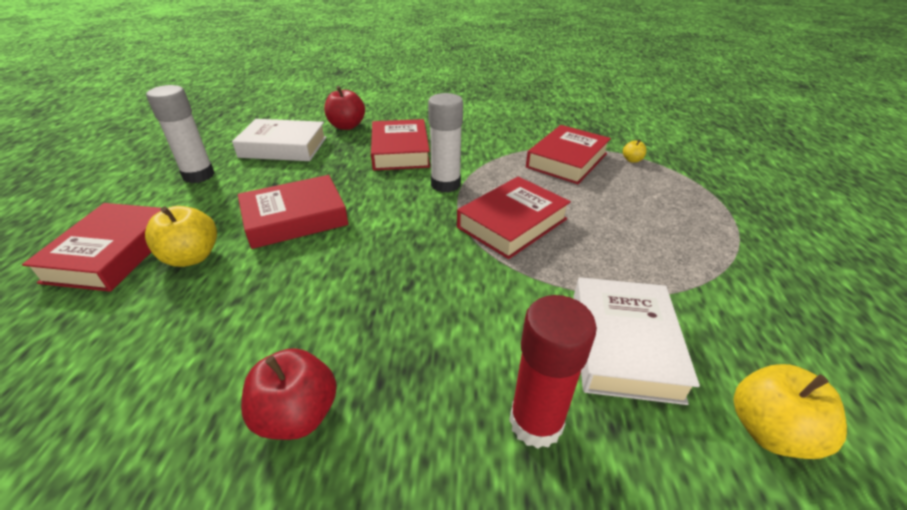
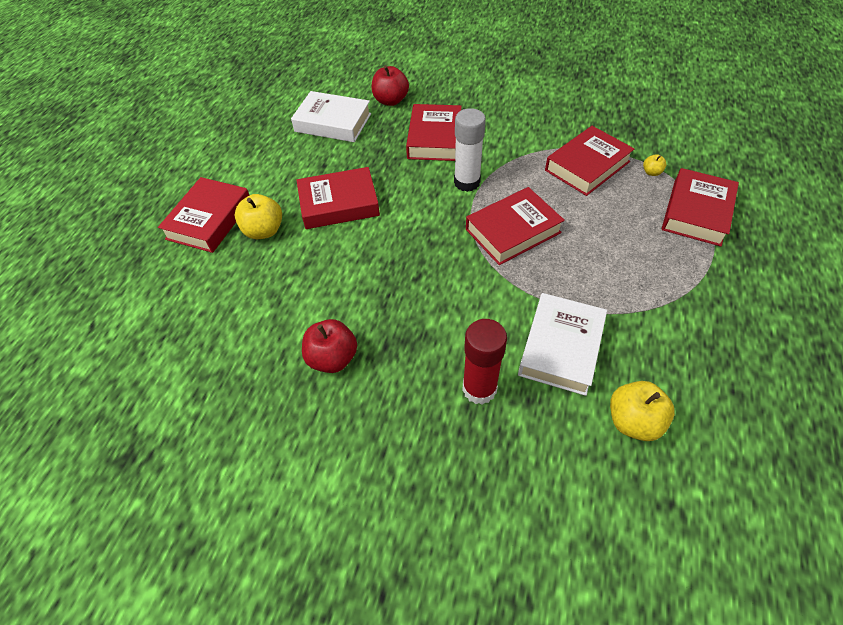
camera: 15 degrees right, 15 degrees up
white glue stick [146,85,215,183] -> none
none -> red book [662,168,739,246]

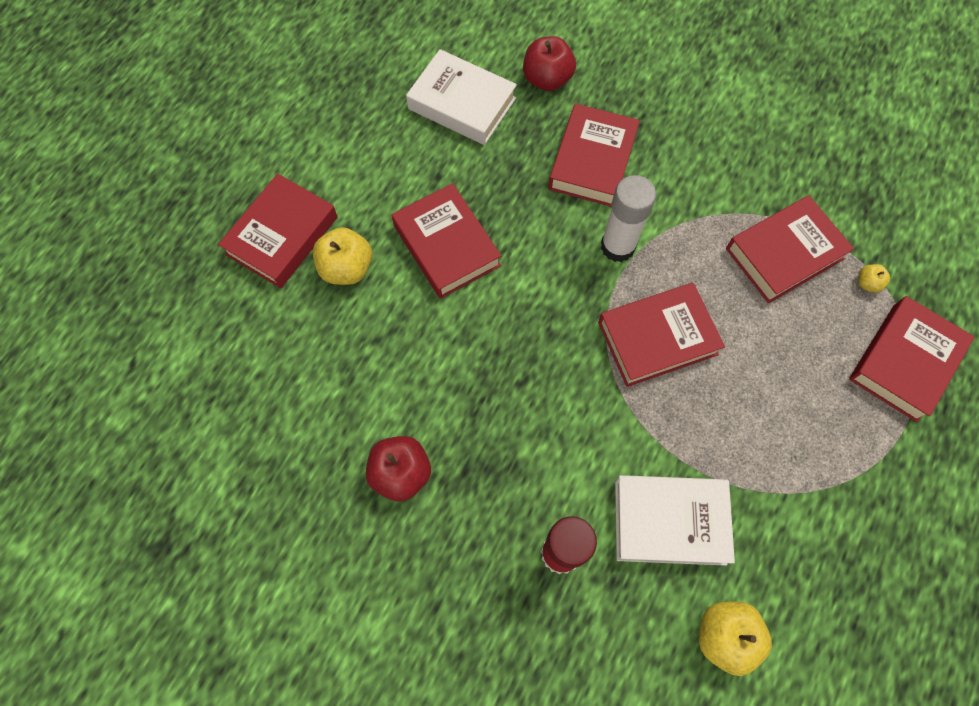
camera: 10 degrees right, 15 degrees up
red book [297,167,380,229] -> red book turned 60 degrees clockwise [392,183,501,299]
white book [518,293,607,396] -> white book turned 60 degrees clockwise [615,475,735,566]

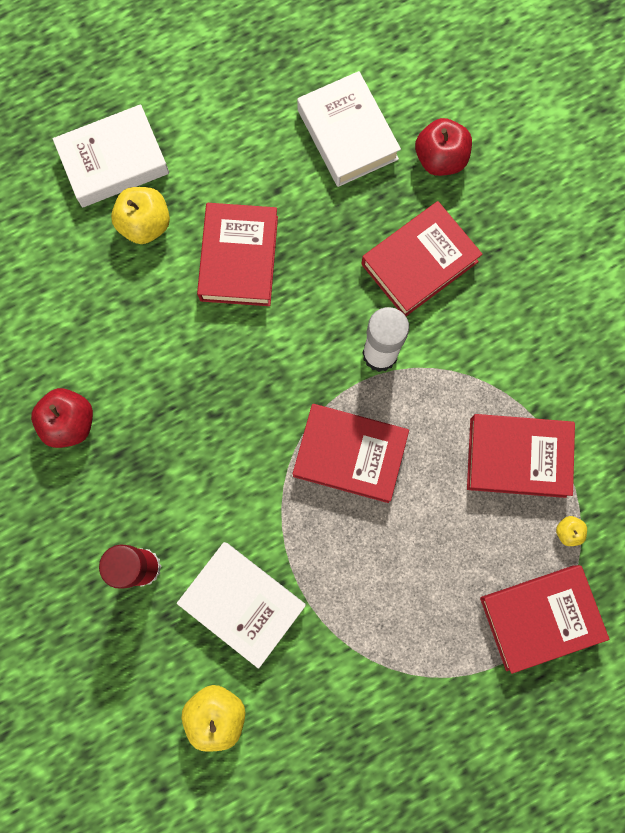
camera: 35 degrees right, 10 degrees up
red book [218,174,338,288] -> white book [53,104,169,207]

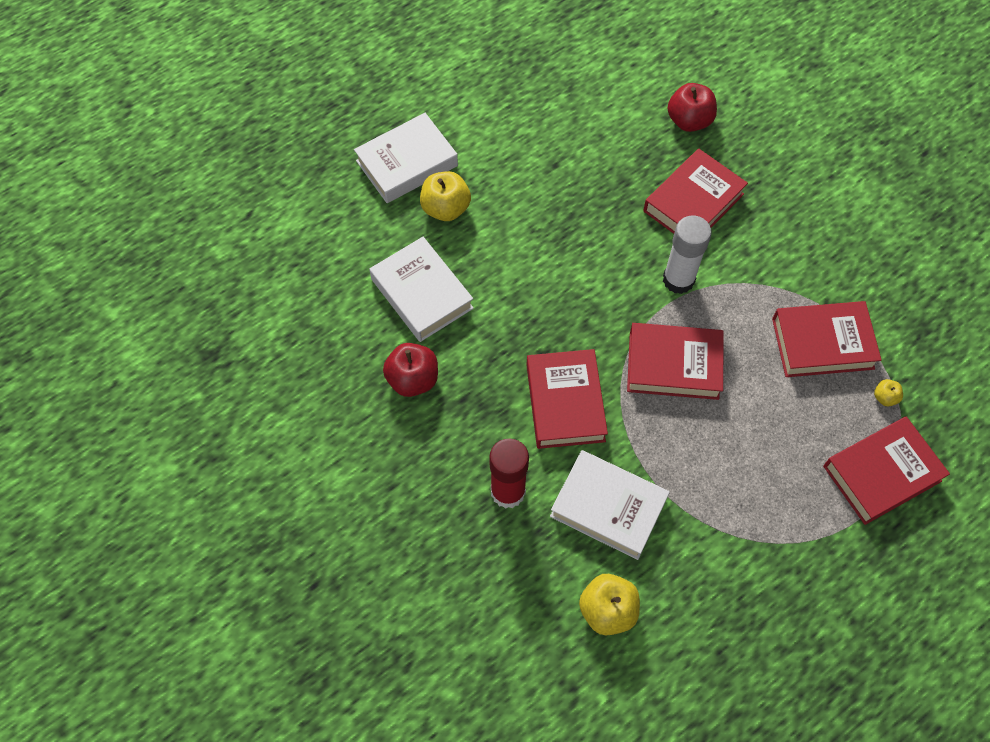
camera: 10 degrees left, 15 degrees down
red book [197,203,278,306] -> red book moved to [526,349,608,449]
white book [297,71,401,187] -> white book moved to [369,237,474,342]

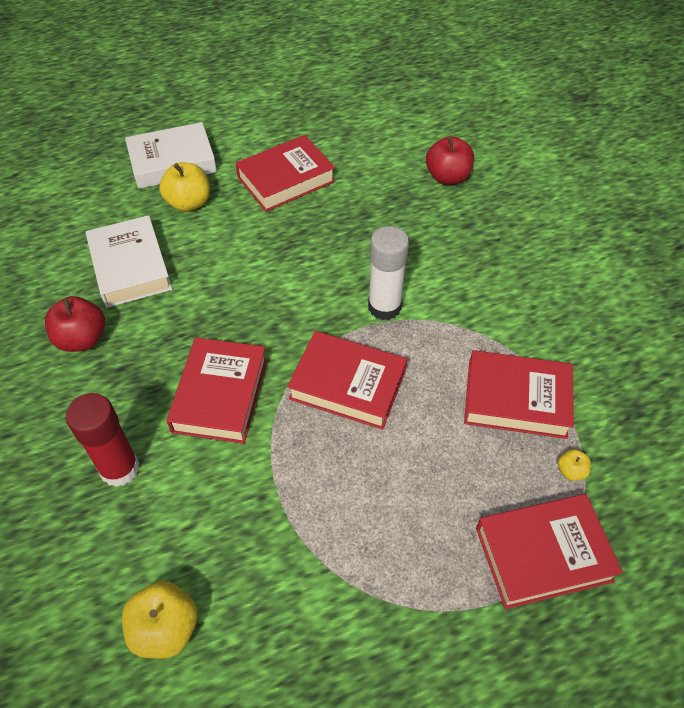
camera: 15 degrees right, 10 degrees down
white book [550,450,670,560] -> none
red book [643,149,748,234] -> red book moved to [235,135,335,212]

